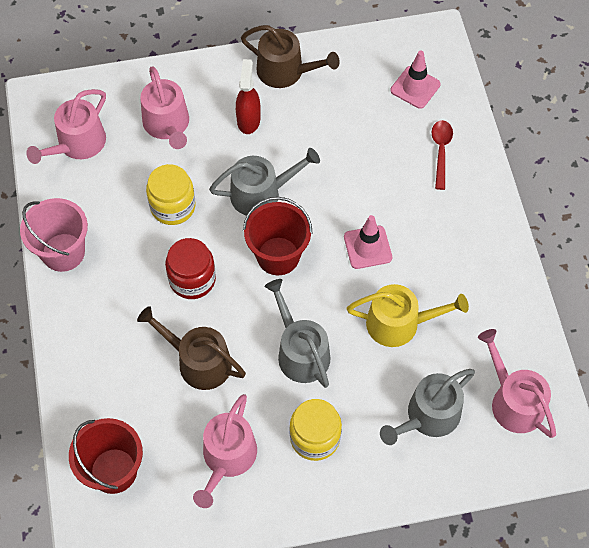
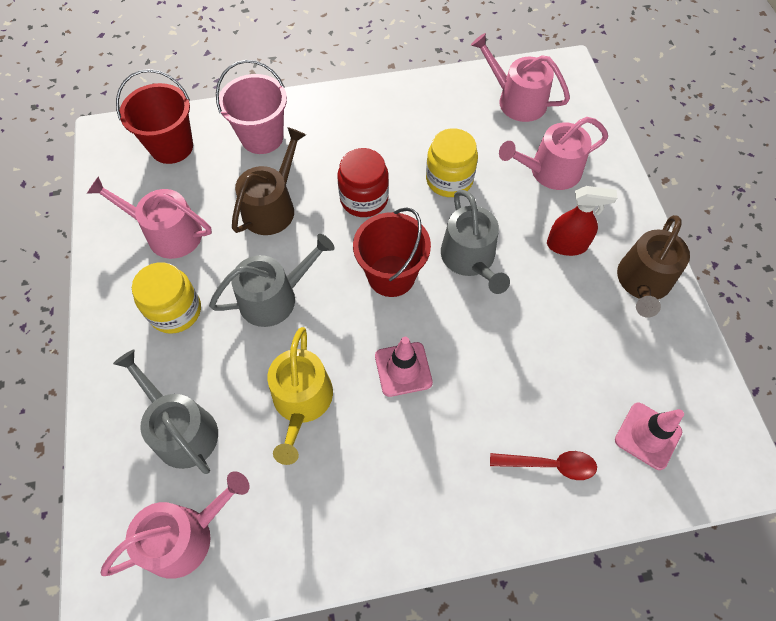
camera: 90 degrees right, 0 degrees up
pink bucket [20,198,88,272] -> pink bucket moved to [216,60,287,154]

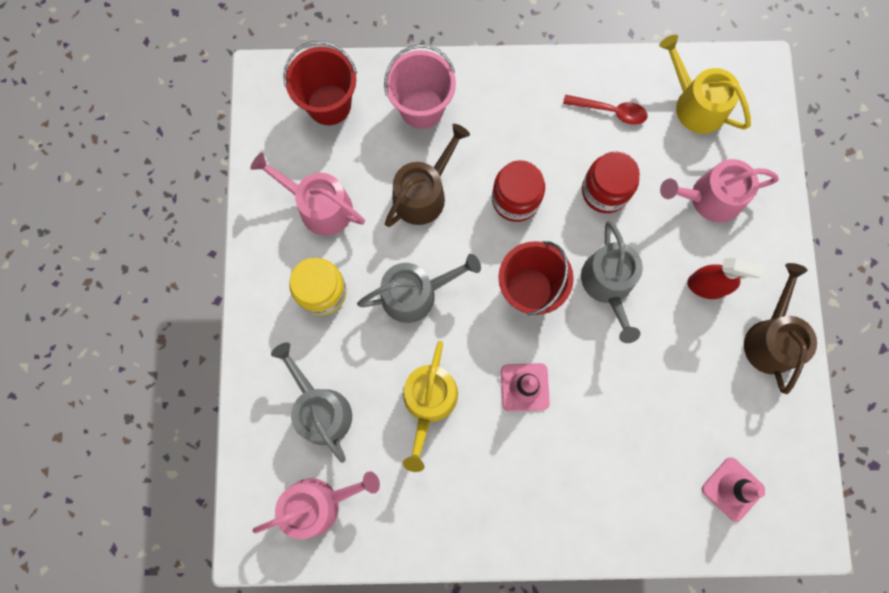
camera: 10 degrees right, 15 degrees up
yellow jar [426,128,478,197] -> red jar [582,152,640,213]
pink watering can [471,33,570,122] -> yellow watering can [659,35,751,134]
red spoon [490,451,597,480] -> red spoon moved to [563,95,647,125]
brown watering can [617,215,690,318] -> brown watering can turned 150 degrees clockwise [744,263,817,394]

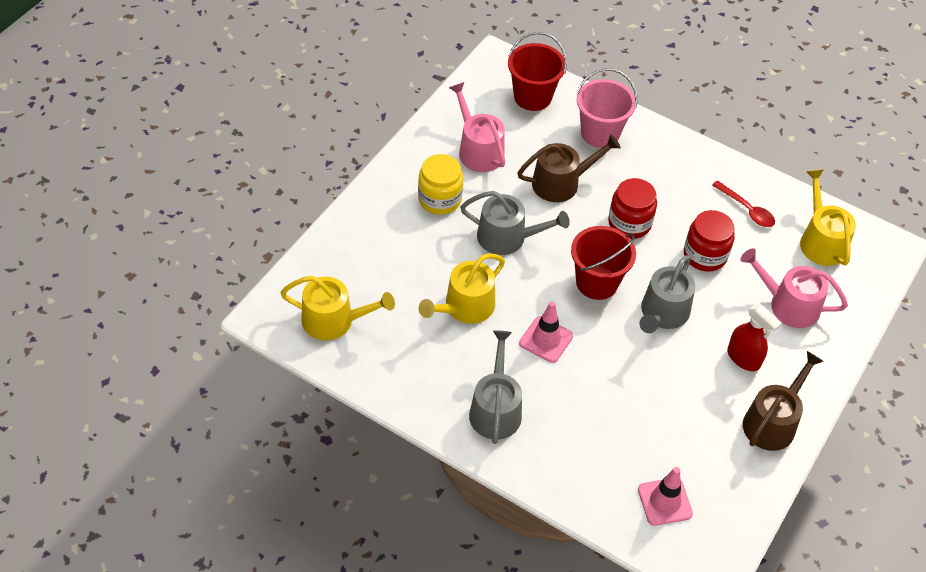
camera: 30 degrees right, 25 degrees down
pink watering can [252,471,380,539] -> yellow watering can [280,276,395,340]
grey watering can [271,342,352,463] -> grey watering can moved to [469,330,522,444]

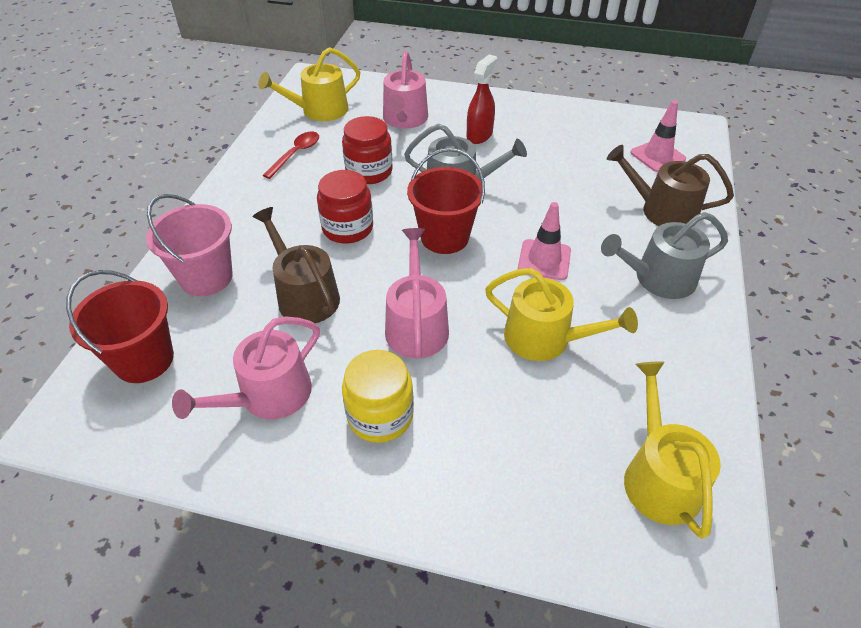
camera: 105 degrees left, 5 degrees down
grey watering can [460,191,570,255] -> pink watering can [385,228,449,358]
brown watering can [743,351,824,451] -> brown watering can moved to [607,145,734,226]

